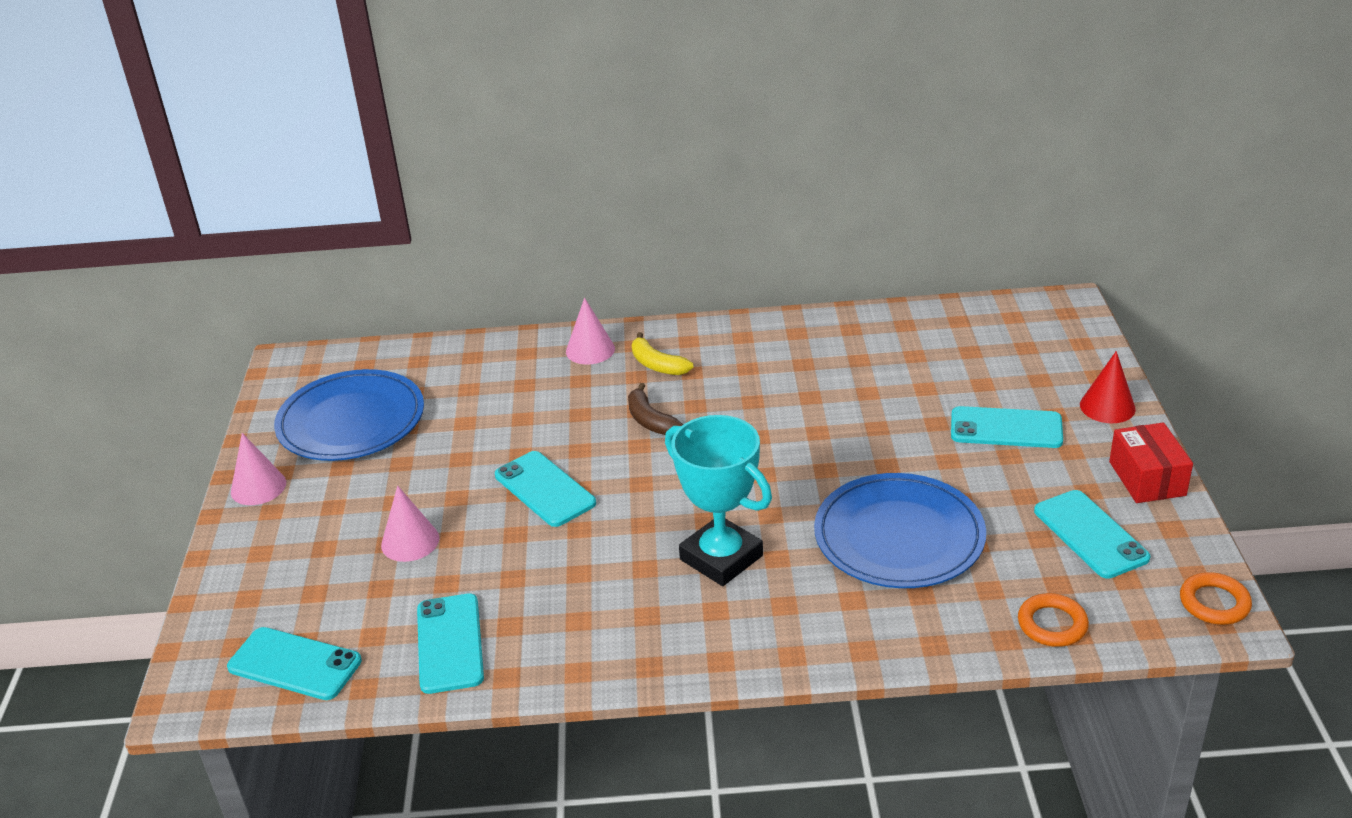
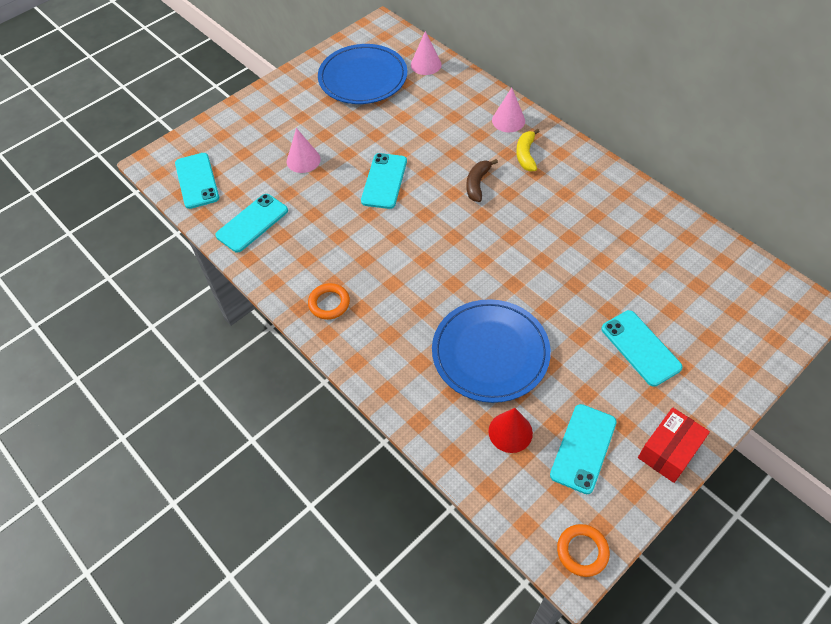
camera: 50 degrees right, 20 degrees up
pink cone [231,433,286,505] -> pink cone moved to [411,31,442,75]
turquoise trophy [665,415,772,586] -> none
orange ring [1018,593,1089,647] -> orange ring moved to [308,283,350,320]
red cone [1080,351,1136,423] -> red cone moved to [488,408,533,453]

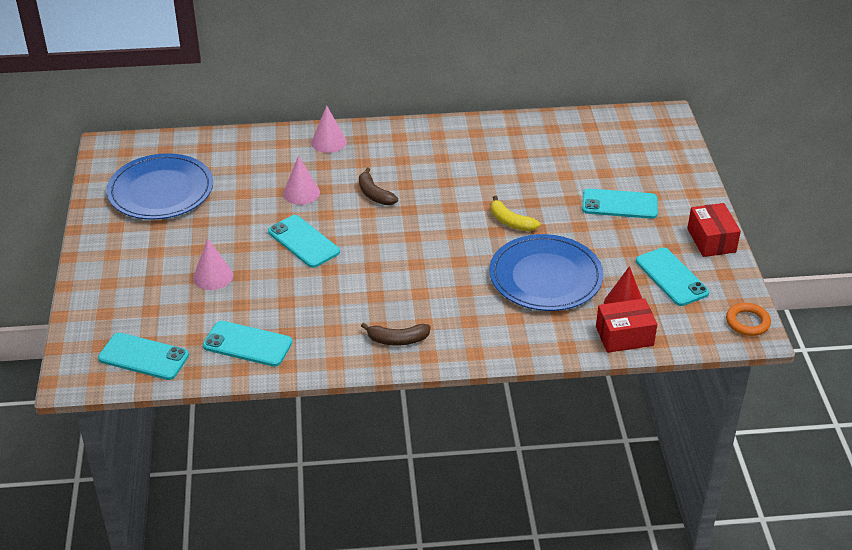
camera: 55 degrees left, 15 degrees down
turquoise phone [215,194,288,253] -> turquoise phone turned 60 degrees counterclockwise [203,321,292,367]
orange ring [308,283,350,320] -> brown banana [361,323,431,346]
pink cone [411,31,442,75] -> pink cone moved to [283,155,320,205]
yellow banana [516,128,540,171] -> yellow banana moved to [491,196,540,231]
none -> red box [596,298,657,353]

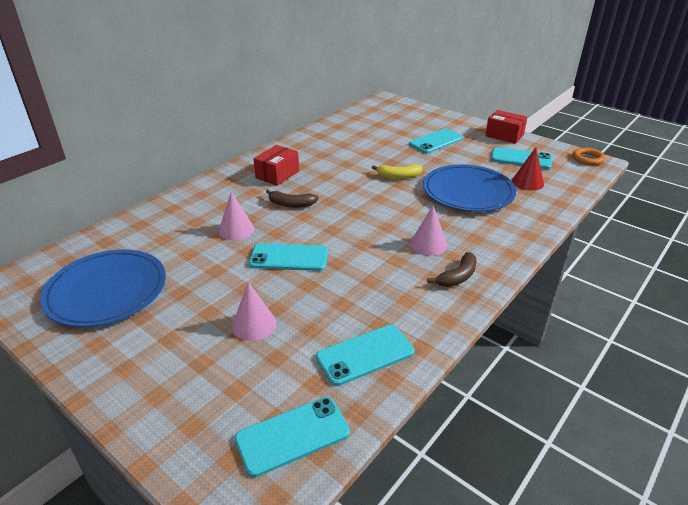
camera: 45 degrees left, 5 degrees down
pink cone [311,106,347,153] -> pink cone moved to [410,205,447,256]
red box [596,298,657,353] -> red box moved to [254,145,299,186]

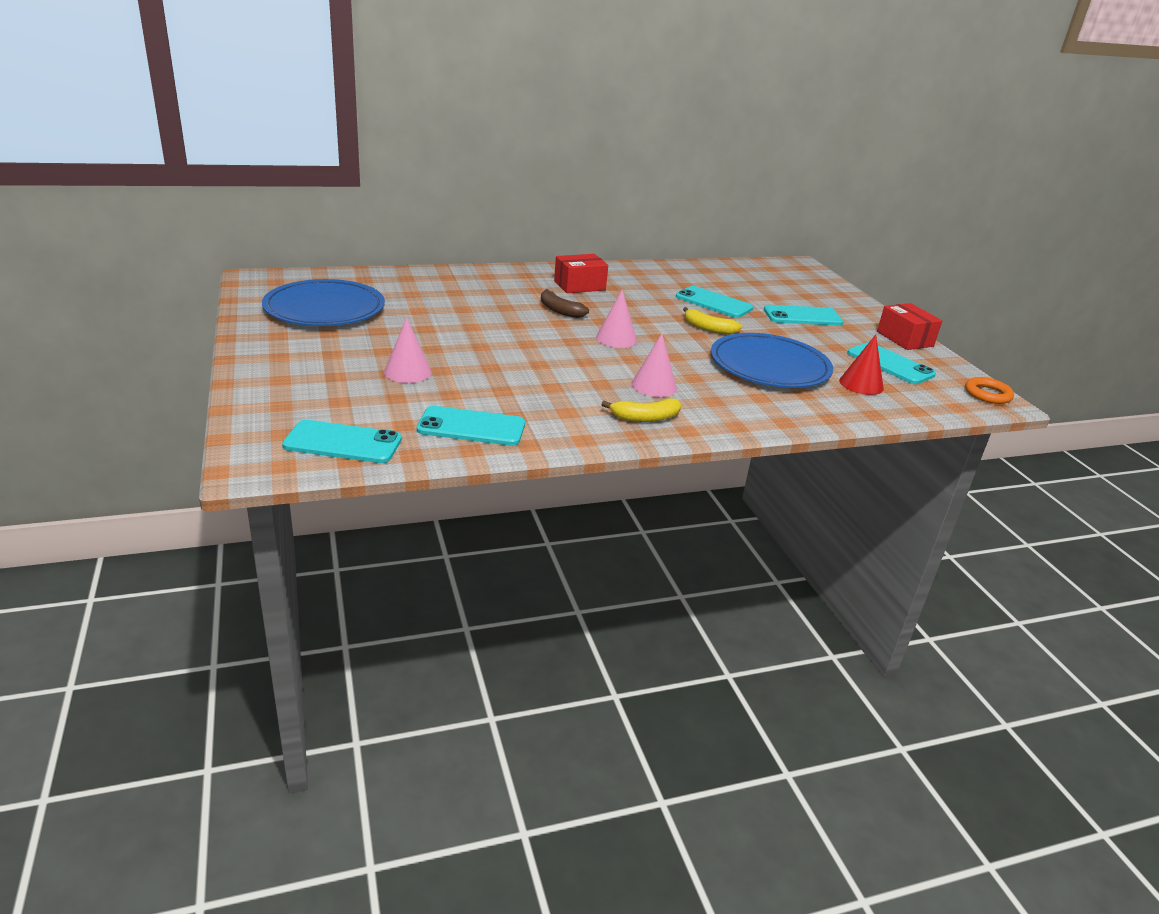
camera: 30 degrees right, 5 degrees down
pink cone [219,192,254,240] -> pink cone moved to [596,290,637,348]
turquoise phone [249,243,328,271] -> turquoise phone moved to [676,286,753,318]
brown banana [427,252,477,287] -> yellow banana [601,398,681,422]

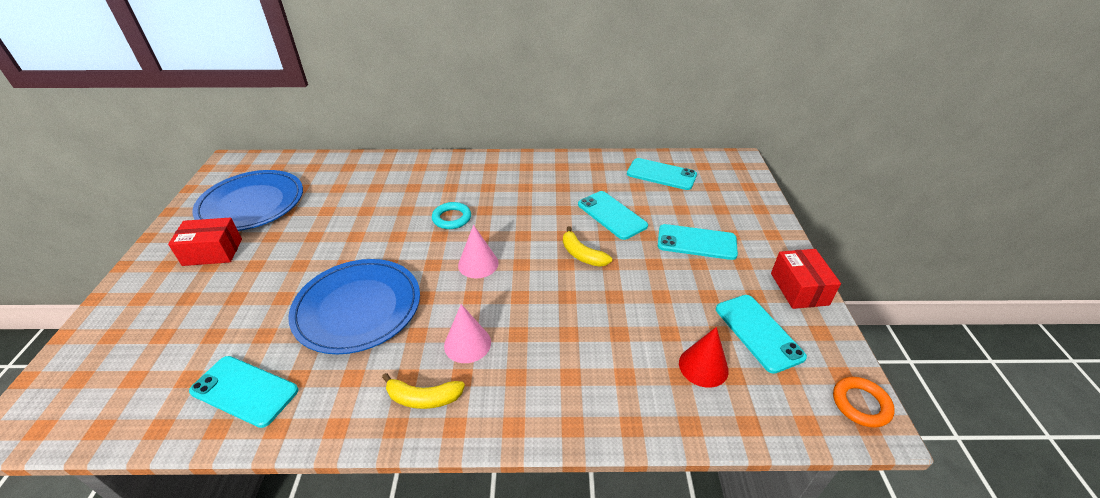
camera: 20 degrees right, 10 degrees up
turquoise phone [282,420,402,463] -> turquoise phone moved to [627,158,697,190]
pink cone [384,317,432,383] -> none
brown banana [541,289,589,318] -> turquoise ring [432,202,471,229]
red box [554,254,608,293] -> red box moved to [168,217,242,266]
blue plate [711,333,833,388] -> blue plate moved to [288,259,420,354]

